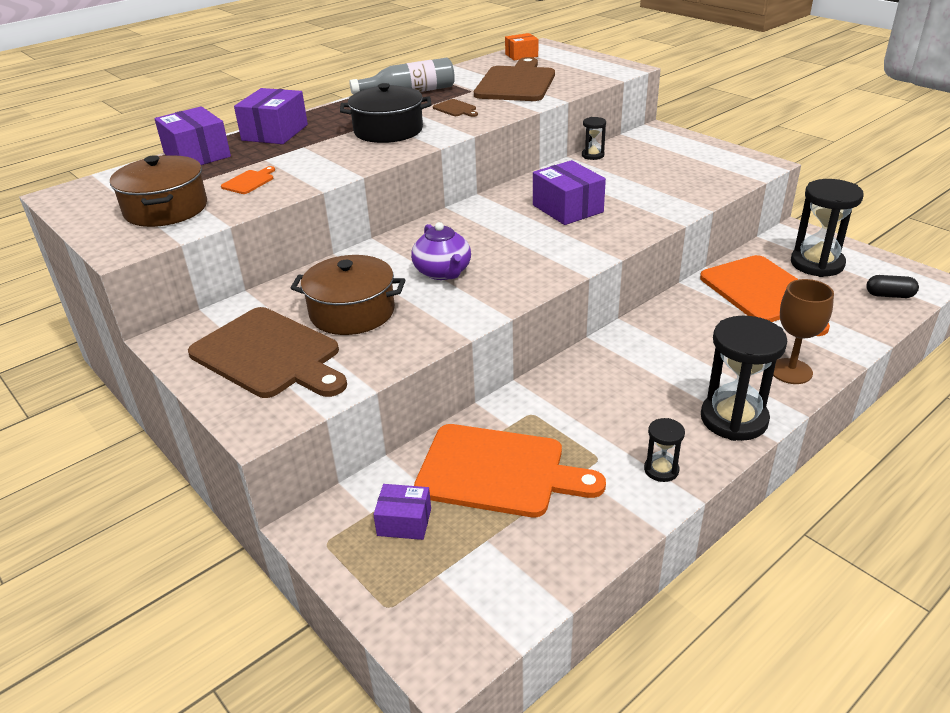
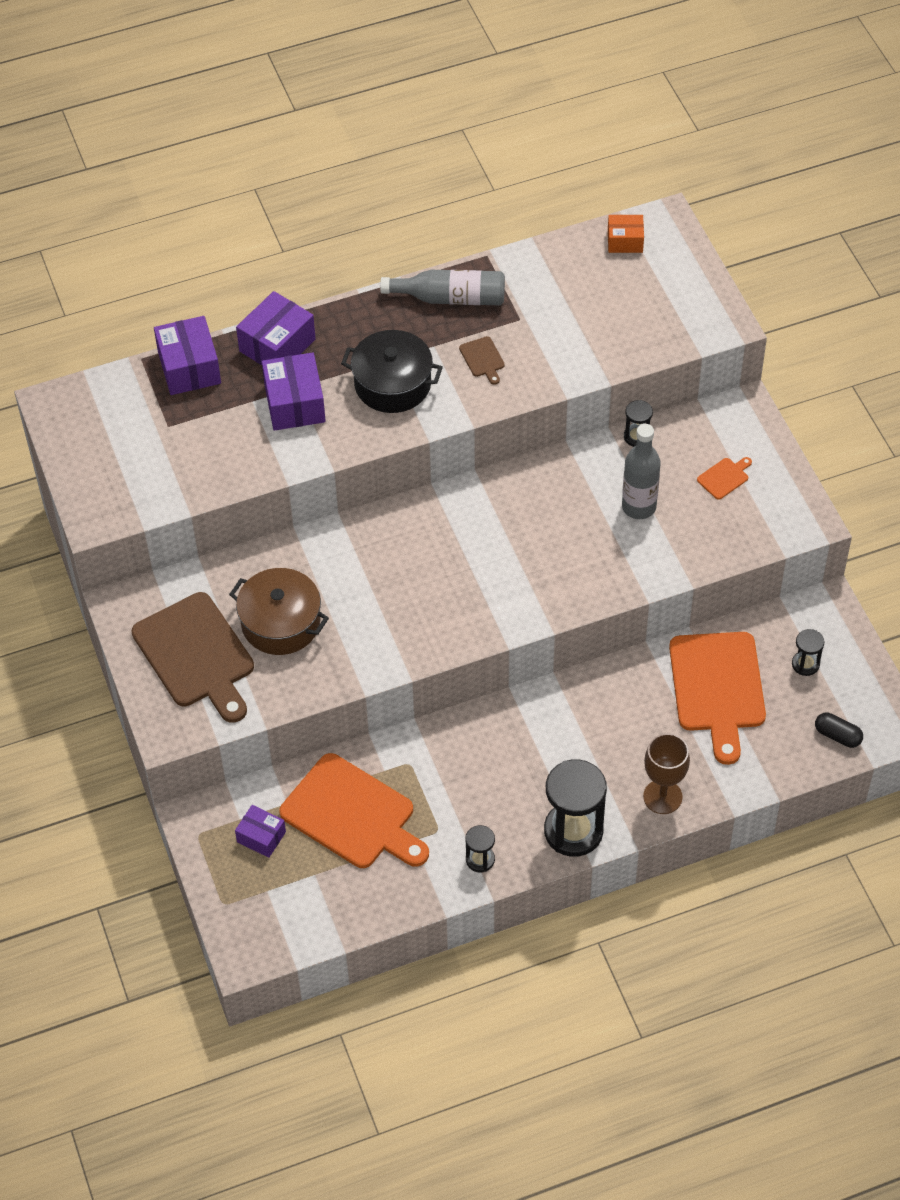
camera: 20 degrees right, 20 degrees up
brown pot [110,155,207,227] -> none
orange cutting board [221,166,275,194] -> orange cutting board moved to [697,457,752,500]
purple teapot [411,222,471,280] -> none
brown cutting board [474,57,555,101] -> none
purple box [533,160,606,225] -> purple box moved to [262,352,326,431]
black hourglass [791,179,864,277] -> black hourglass [792,629,824,676], size x0.49
none -> grey bottle [622,424,661,519]

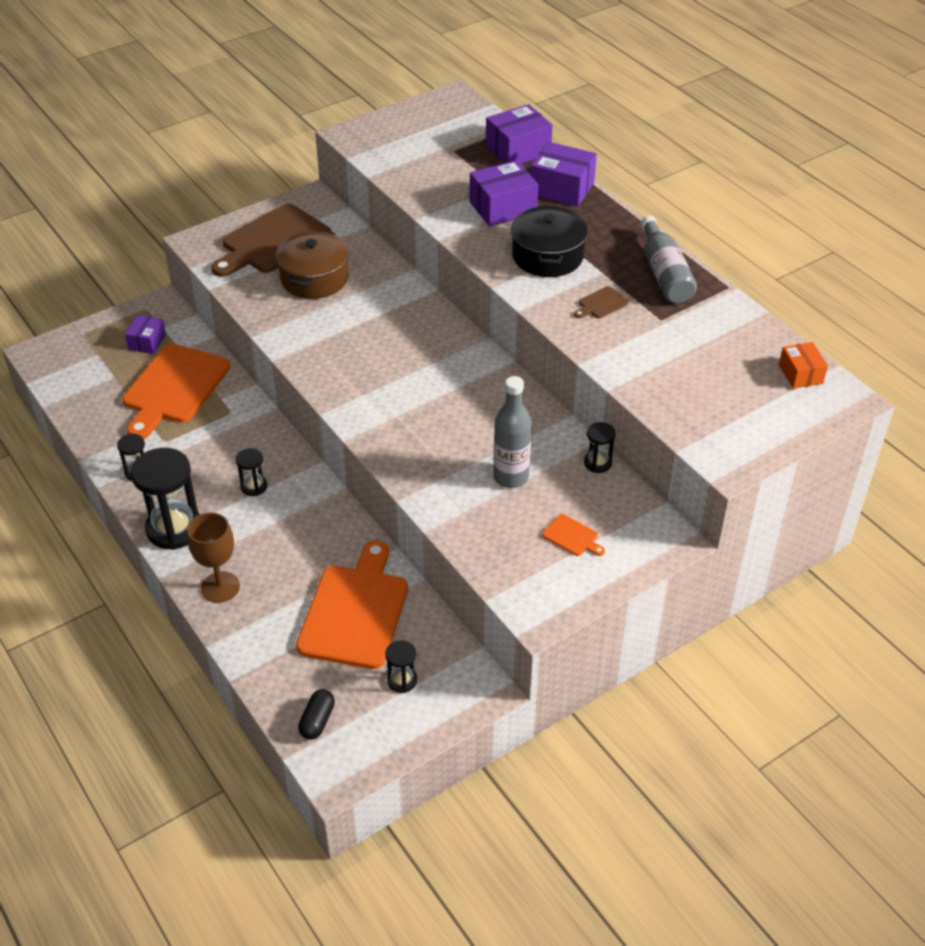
camera: 75 degrees right, 10 degrees down
orange cutting board [669,632,766,765] -> orange cutting board turned 120 degrees clockwise [296,540,408,669]
none -> black hourglass [236,448,267,496]

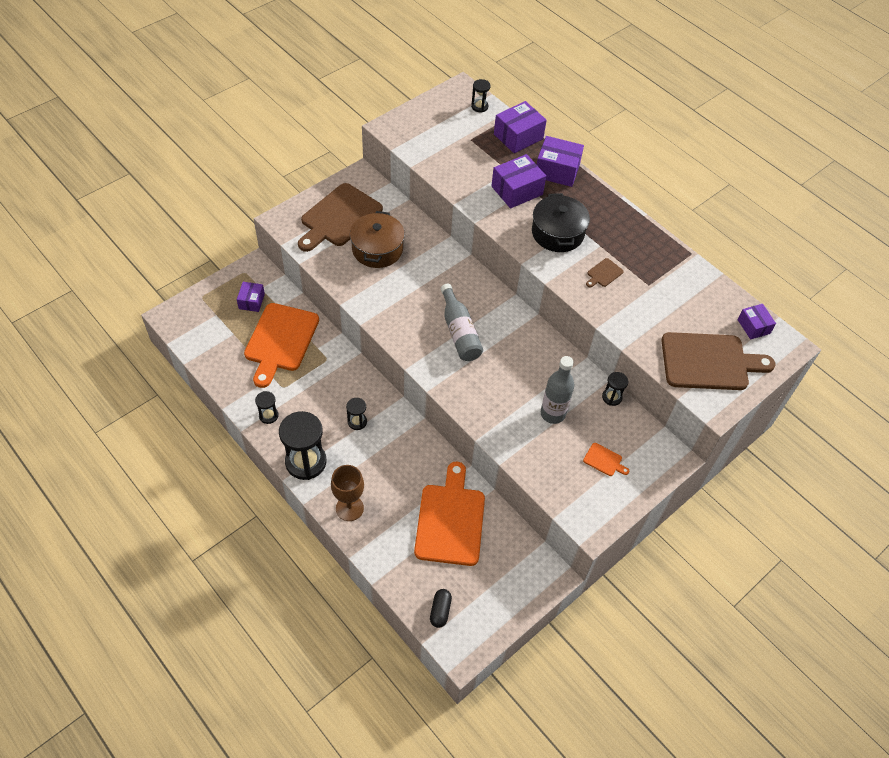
camera: 10 degrees left, 10 degrees up
black hourglass [385,640,417,693] -> black hourglass moved to [471,79,491,112]
grey bottle [641,216,697,303] -> grey bottle moved to [441,284,483,361]
orange box [779,342,828,389] -> purple box [737,304,776,340]
none -> brown cutting board [661,332,775,390]

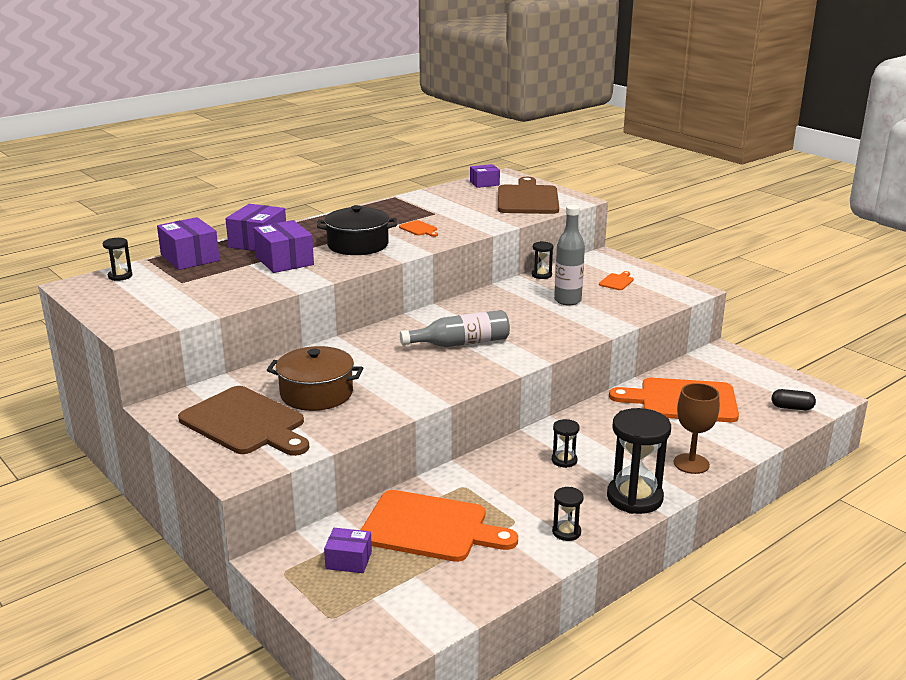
camera: 85 degrees left, 30 degrees down
brown cutting board [586,258,624,287] -> orange cutting board [399,220,438,237]

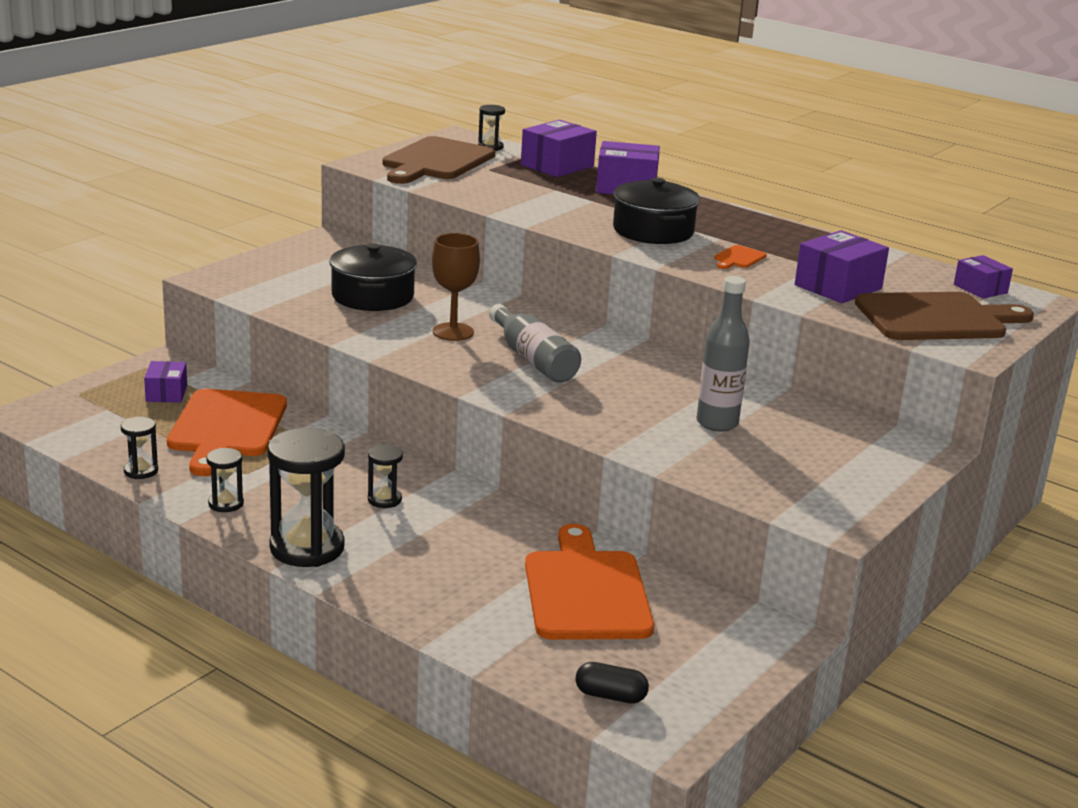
camera: 75 degrees right, 0 degrees up
brown cutting board [178,386,309,456] -> brown cutting board moved to [382,136,495,184]
purple box [253,220,314,273] -> purple box moved to [795,230,889,303]
brown pot [267,346,363,411] -> black pot [329,243,417,311]
black hourglass [532,241,553,279] -> black hourglass moved to [121,417,158,479]
orange cutting board [599,271,634,290] -> none
brown goblet [674,383,720,474] -> brown goblet moved to [432,233,480,341]
black capsule [772,389,816,410] -> black capsule turned 75 degrees counterclockwise [575,662,649,704]

